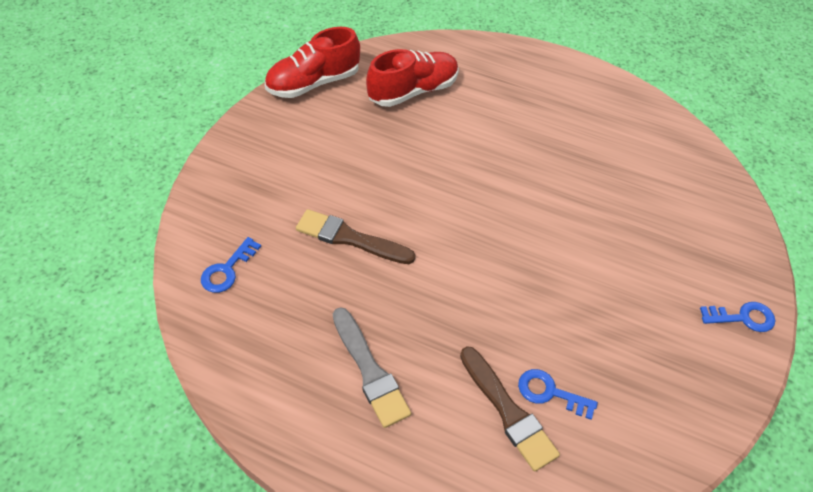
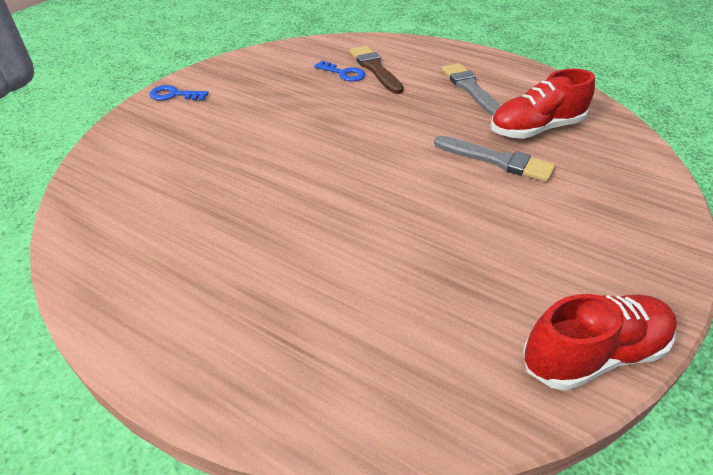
camera: 170 degrees left, 10 degrees down
blue key [201,237,261,293] -> none
brown brush [296,209,416,264] -> grey brush [434,136,555,182]
red shoe [366,49,459,107] -> red shoe moved to [490,69,595,139]

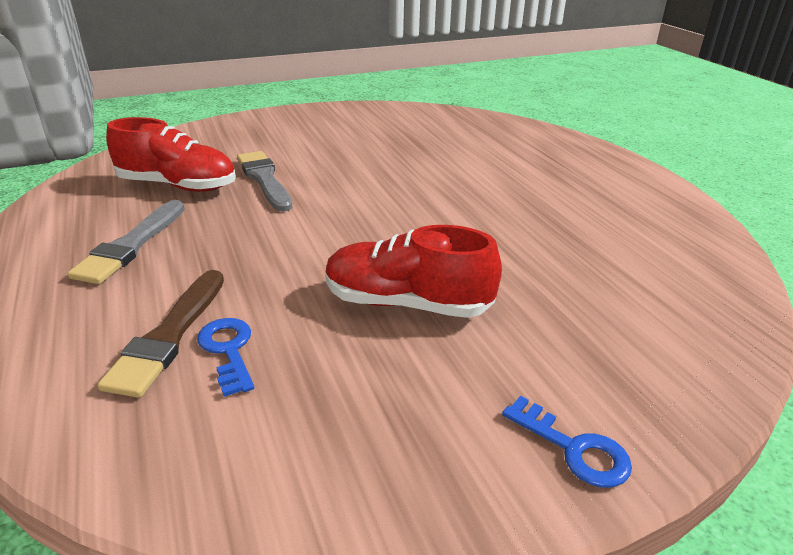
camera: 145 degrees left, 10 degrees down
red shoe [523,294,677,391] -> red shoe moved to [325,225,502,318]

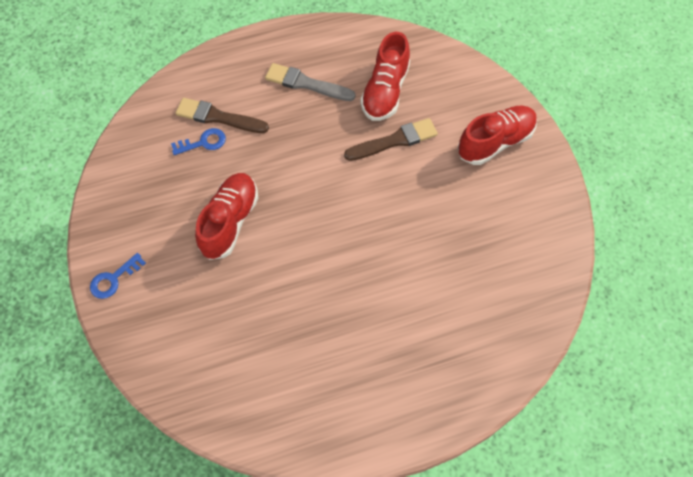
camera: 95 degrees right, 30 degrees up
grey brush [237,151,292,212] -> brown brush [344,118,438,161]
none -> red shoe [458,106,537,165]

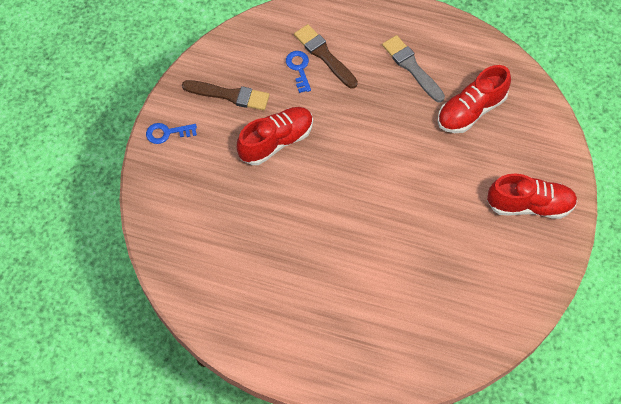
camera: 35 degrees right, 0 degrees up
blue key [171,128,226,155] -> blue key turned 120 degrees counterclockwise [286,51,311,93]
brown brush [344,118,438,161] -> brown brush moved to [182,80,269,110]

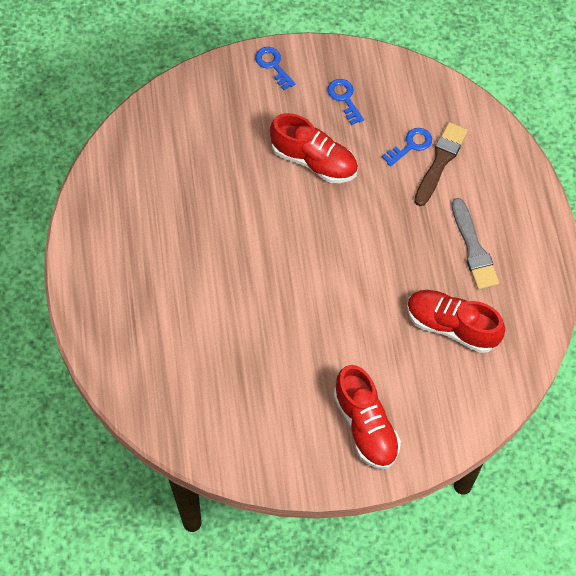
camera: 65 degrees right, 0 degrees up
brown brush [182,80,269,110] -> blue key [327,79,364,125]
grey brush [382,35,445,103] -> grey brush turned 135 degrees clockwise [452,198,499,290]

